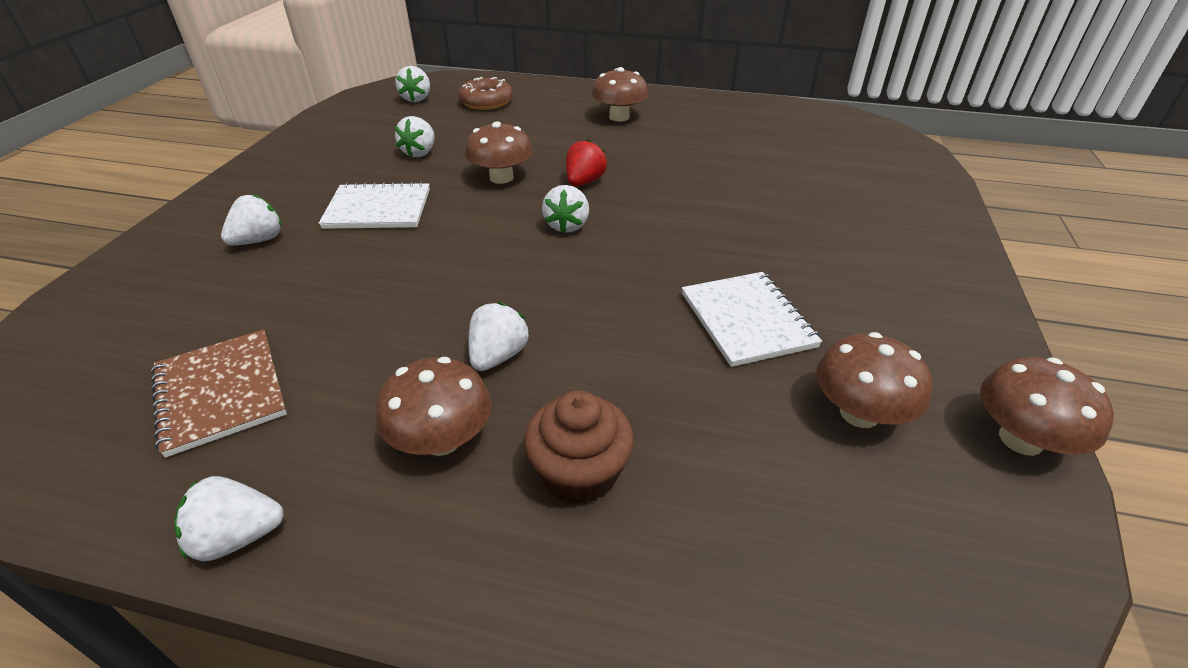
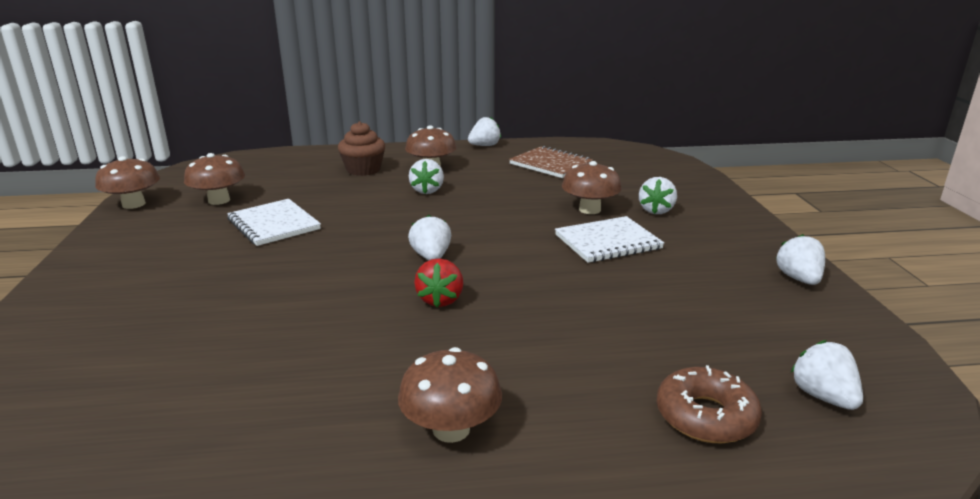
camera: 160 degrees right, 15 degrees down
white strawberry [395,116,435,157] -> white strawberry moved to [776,234,825,285]
brown mushroom [465,121,533,184] -> brown mushroom moved to [562,161,622,214]

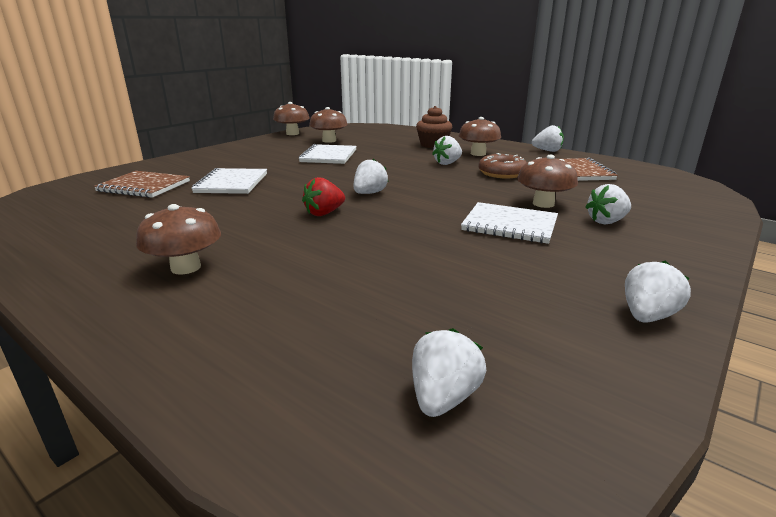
camera: 45 degrees right, 0 degrees up
brown donut [657,365,762,443] -> brown donut moved to [478,153,527,179]
none -> brown notebook [94,171,190,198]
none -> white notebook [191,168,267,194]

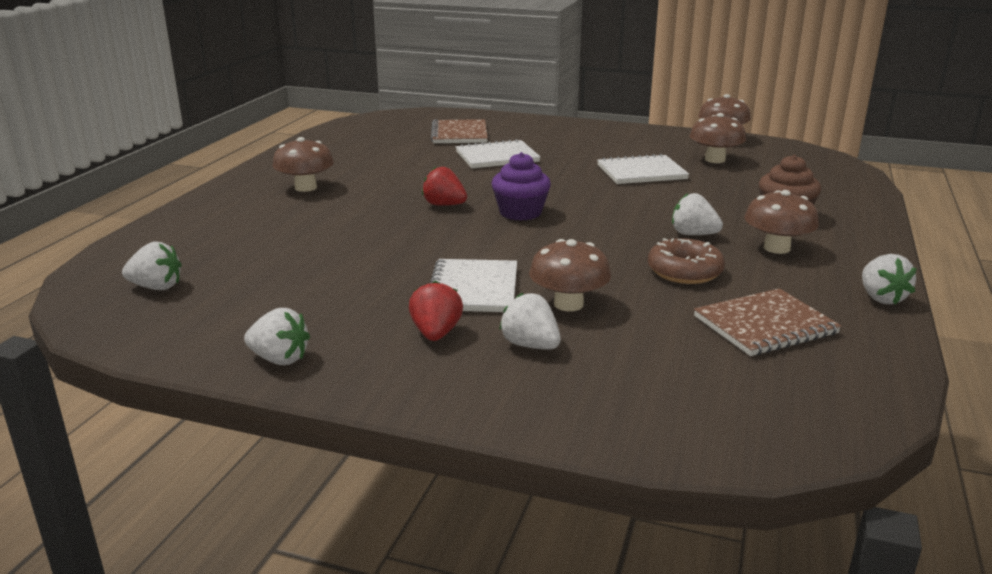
camera: 70 degrees right, 0 degrees up
white strawberry [354,159,388,194] -> purple cupcake [491,152,551,221]
none -> red strawberry [409,280,463,341]

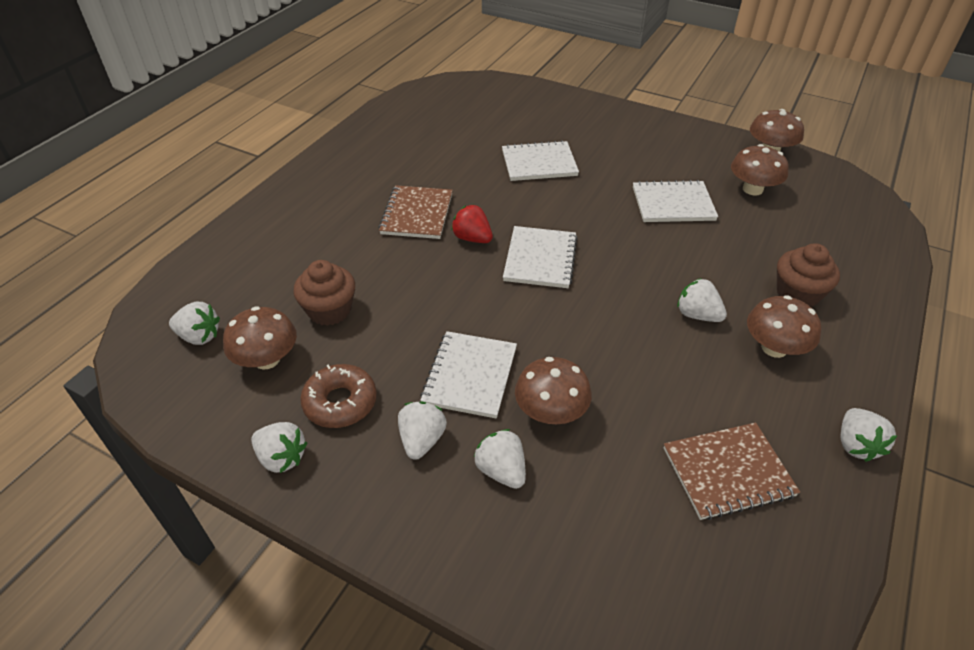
camera: 10 degrees right, 20 degrees up
brown mushroom [273,137,334,192] -> brown mushroom moved to [223,306,297,369]
red strawberry [409,280,463,341] -> white strawberry [398,402,447,460]
brown notebook [431,119,488,143] -> brown notebook moved to [378,185,453,239]
purple cupcake [491,152,551,221] -> white notebook [503,226,578,288]
brown donut [648,238,725,284] -> brown donut moved to [300,364,377,428]
none -> brown cupcake [293,260,355,326]

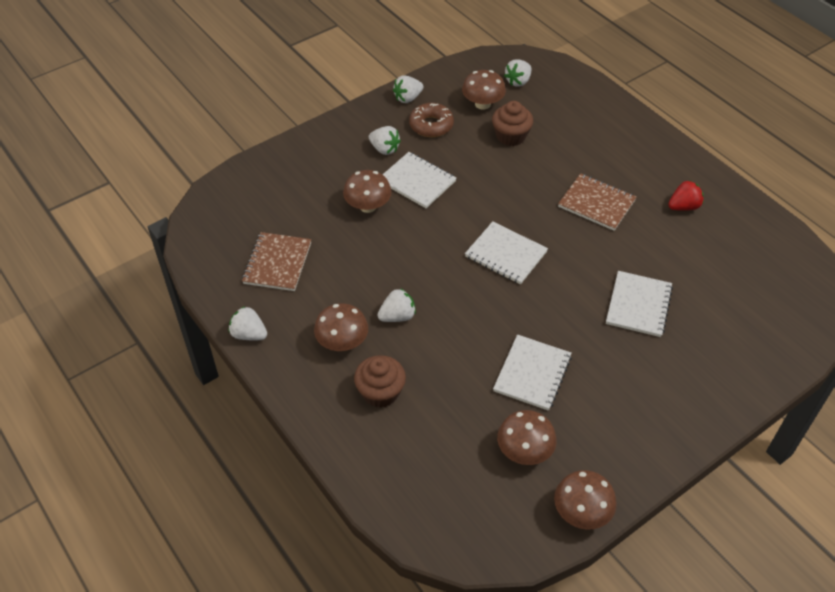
camera: 115 degrees right, 5 degrees up
red strawberry [451,205,493,243] -> red strawberry moved to [668,180,704,211]
white strawberry [474,429,526,489] -> none

